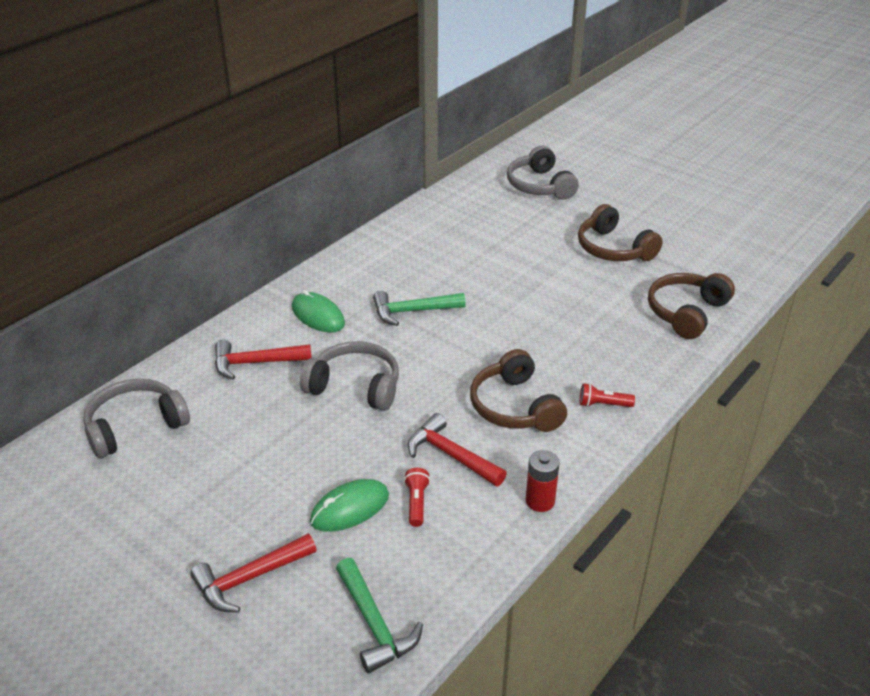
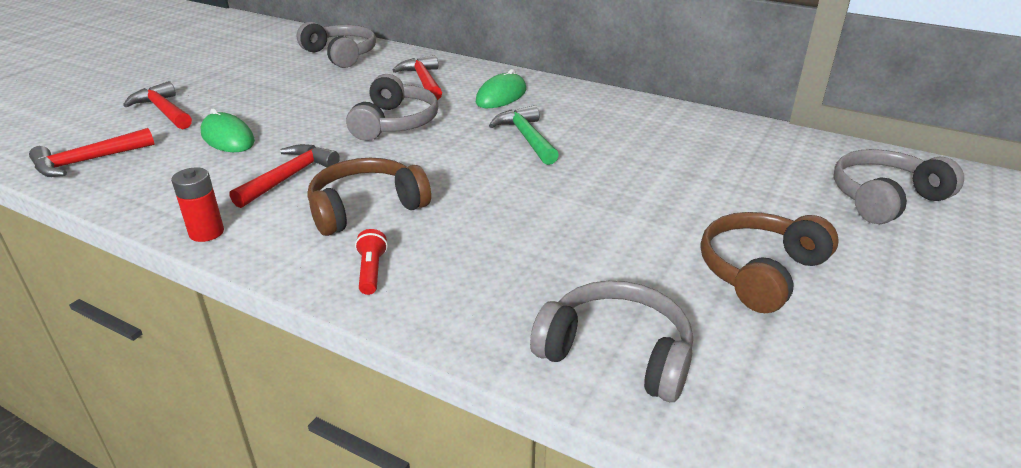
camera: 80 degrees right, 5 degrees down
green hammer [336,558,423,673] -> red hammer [29,128,155,177]
red flashlight [404,468,430,527] -> none
brown headphones [648,273,735,339] -> grey headphones [530,281,693,402]

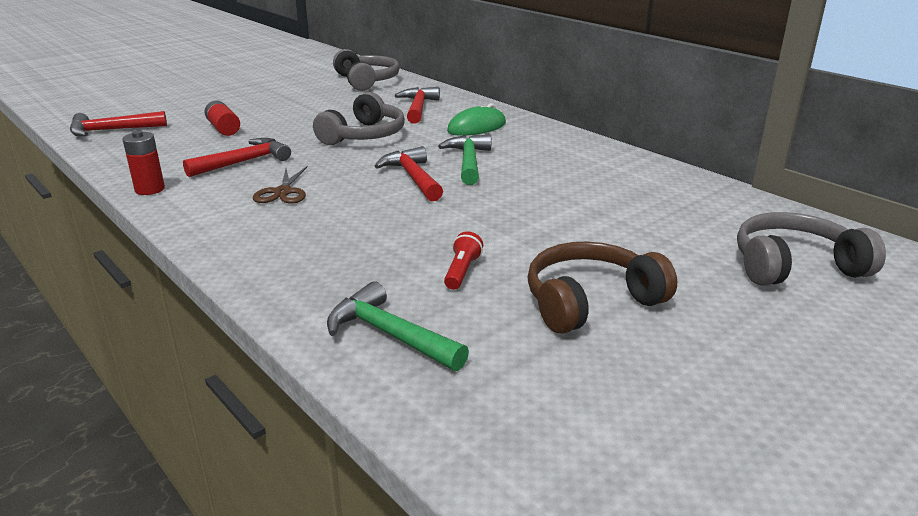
camera: 20 degrees right, 5 degrees down
red hammer [123,81,192,129] -> red hammer moved to [375,146,443,201]
green mouse [200,109,255,152] -> red battery [204,101,240,136]
brown headphones [308,158,431,236] -> brown scissors [253,167,307,204]
red flashlight [355,229,388,295] -> red flashlight moved to [444,231,483,290]
grey headphones [530,281,693,402] -> green hammer [327,281,469,371]

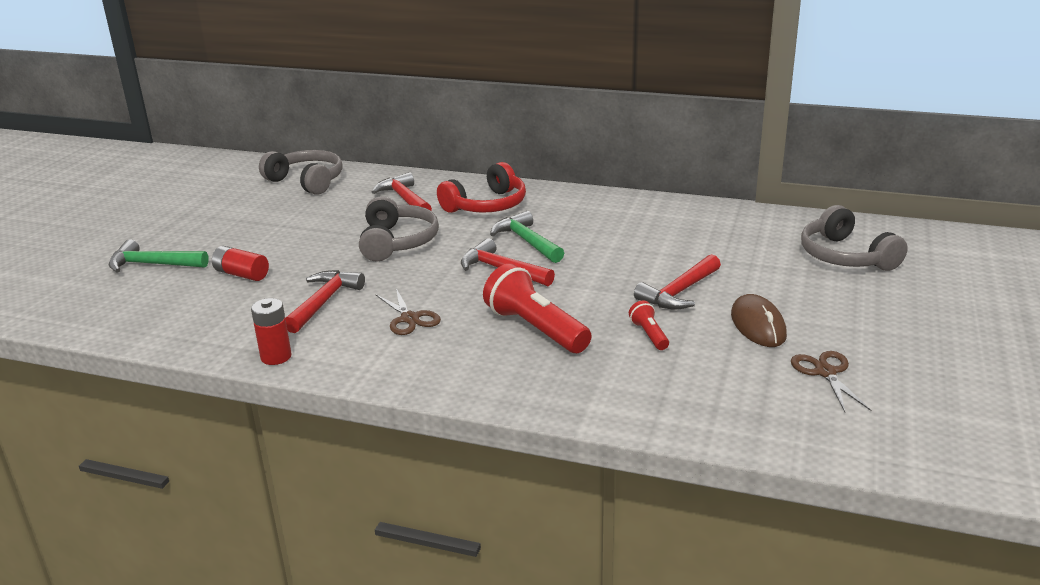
camera: 30 degrees left, 0 degrees up
red hammer [70,111,167,136] -> red hammer moved to [634,254,721,310]
green hammer [327,281,469,371] -> green hammer moved to [109,239,209,273]
green mouse [447,103,506,136] -> red headphones [437,162,526,213]
brown headphones [527,242,677,334] -> brown mouse [731,294,787,347]
grey headphones [737,212,886,286] -> grey headphones turned 75 degrees counterclockwise [801,205,908,271]
none -> red flashlight [483,264,592,353]
none -> brown scissors [791,351,871,412]

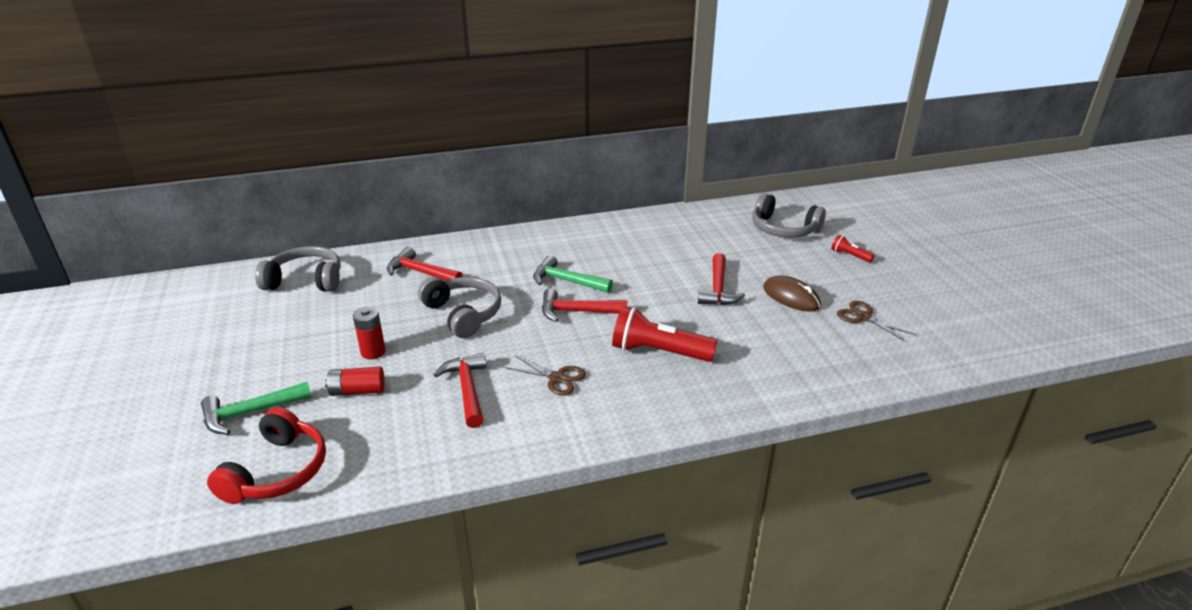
camera: 35 degrees left, 5 degrees up
red battery [251,298,291,365] -> red battery moved to [353,307,386,359]
red headphones [437,162,526,213] -> red headphones moved to [207,407,326,504]
red flashlight [629,301,669,350] -> red flashlight moved to [831,235,875,263]

